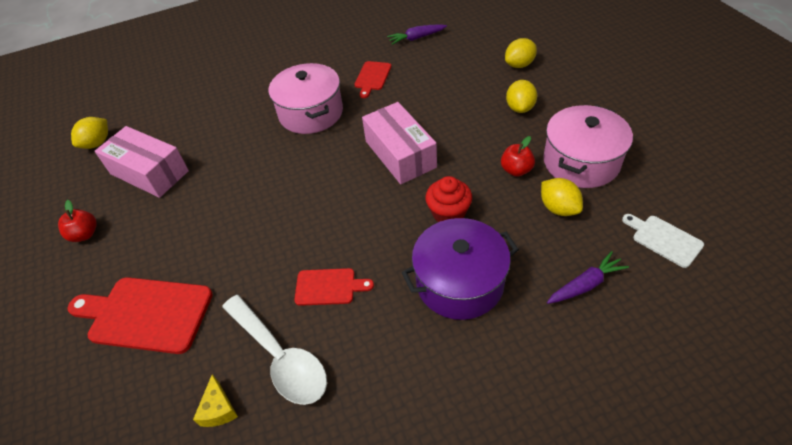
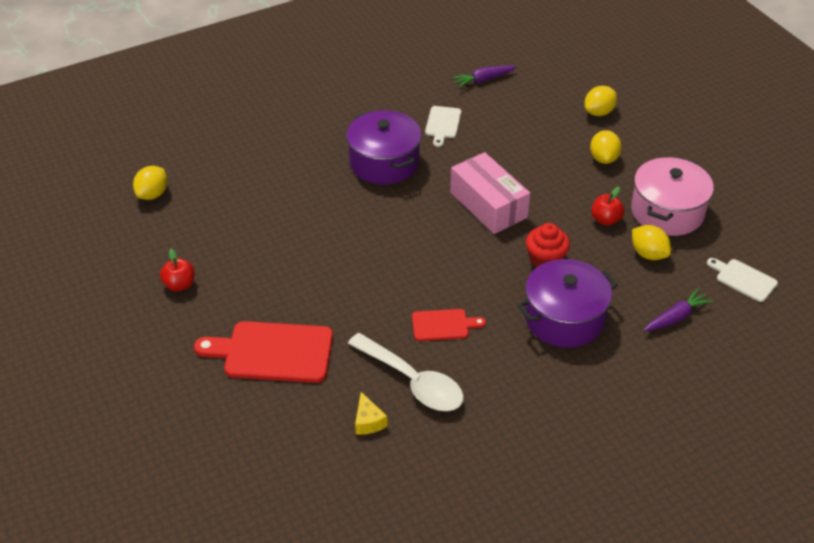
camera: 10 degrees left, 5 degrees down
pink box [95,126,189,198] -> none
pink pot [269,63,343,134] -> purple pot [346,110,421,184]
red cutting board [354,61,391,98] -> white cutting board [425,106,461,147]

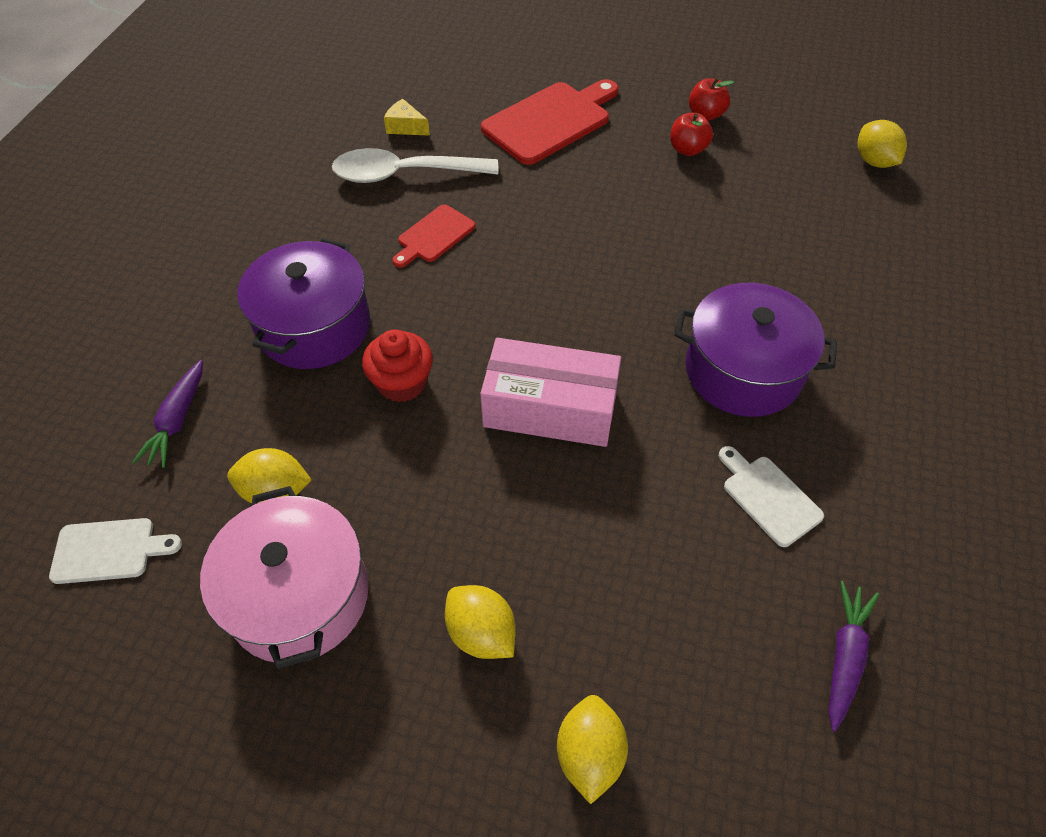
camera: 135 degrees right, 10 degrees up
red apple [591,187,624,226] -> red apple moved to [670,113,713,156]

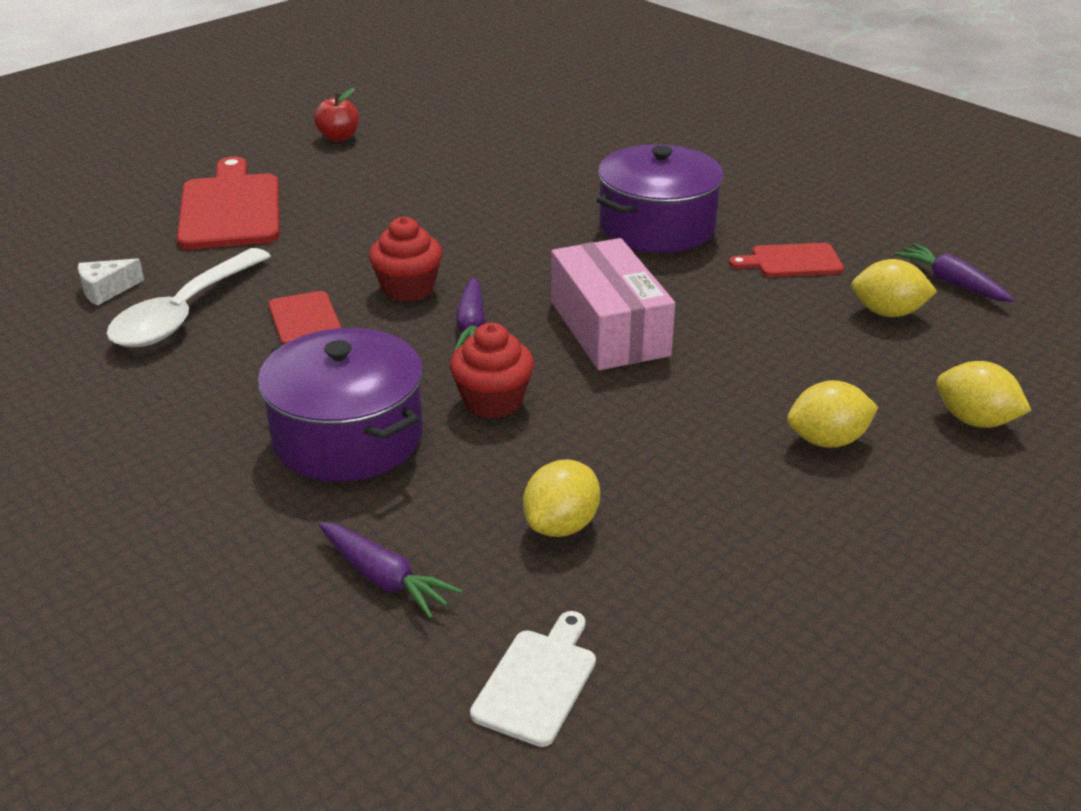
camera: 60 degrees left, 20 degrees down
pink pot [200,486,369,669] -> none
yellow cheese [384,99,430,136] -> white cheese [78,258,144,306]
pink box [480,338,621,447] -> pink box turned 60 degrees counterclockwise [551,238,675,370]
red apple [670,113,713,156] -> none
white cutting board [719,446,824,547] -> red cutting board [729,243,844,277]
yellow lemon [857,120,907,168] -> yellow lemon moved to [851,259,937,317]
none -> red cupcake [369,217,442,302]
none -> purple carrot [454,277,486,352]

